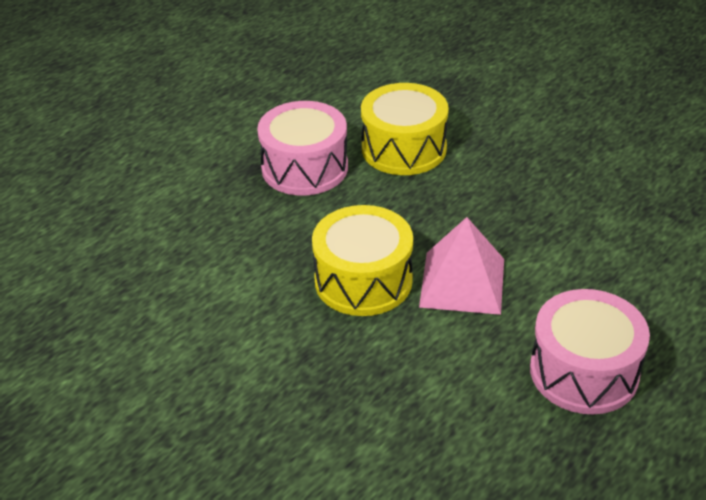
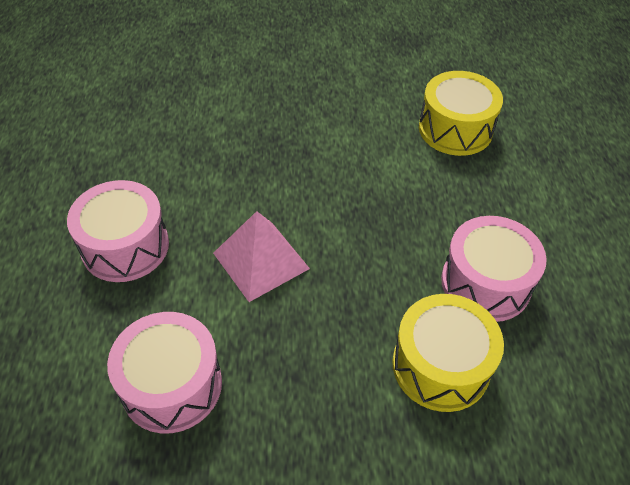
camera: 135 degrees right, 10 degrees up
yellow drum [312,205,413,316] -> yellow drum moved to [419,71,503,156]
none -> pink drum [107,312,222,433]

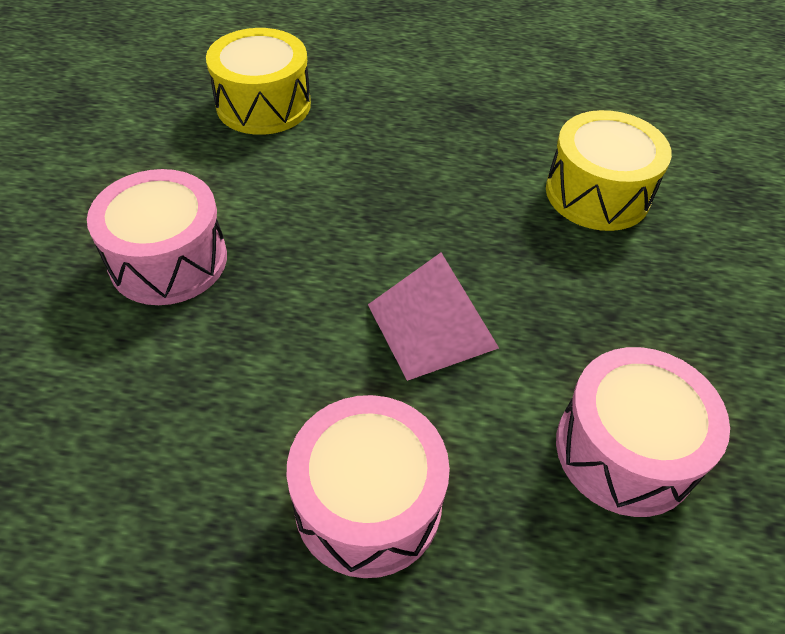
camera: 80 degrees left, 0 degrees up
pink drum [441,216,547,322] -> pink drum moved to [87,169,227,305]

